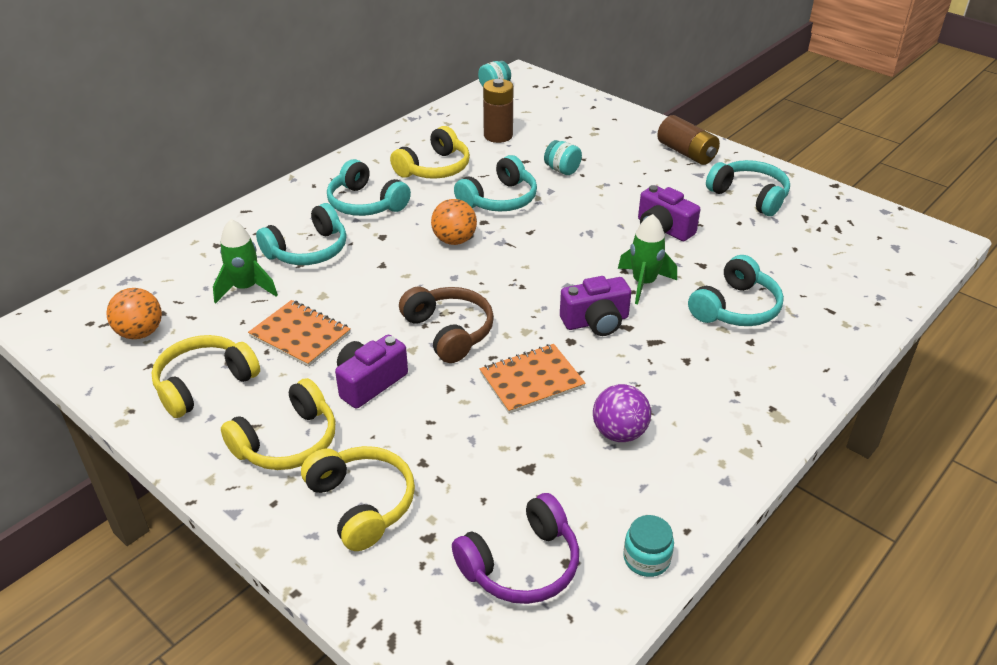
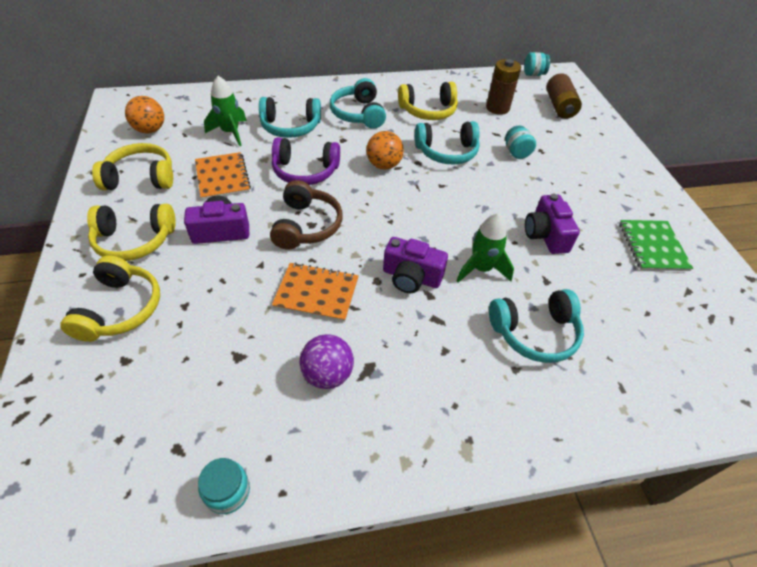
camera: 35 degrees right, 10 degrees up
purple headphones [452,493,579,604] -> purple headphones moved to [272,137,340,185]
brown battery [657,115,720,165] -> brown battery moved to [546,73,582,119]
turquoise headphones [706,160,790,216] -> green notebook [619,220,693,271]

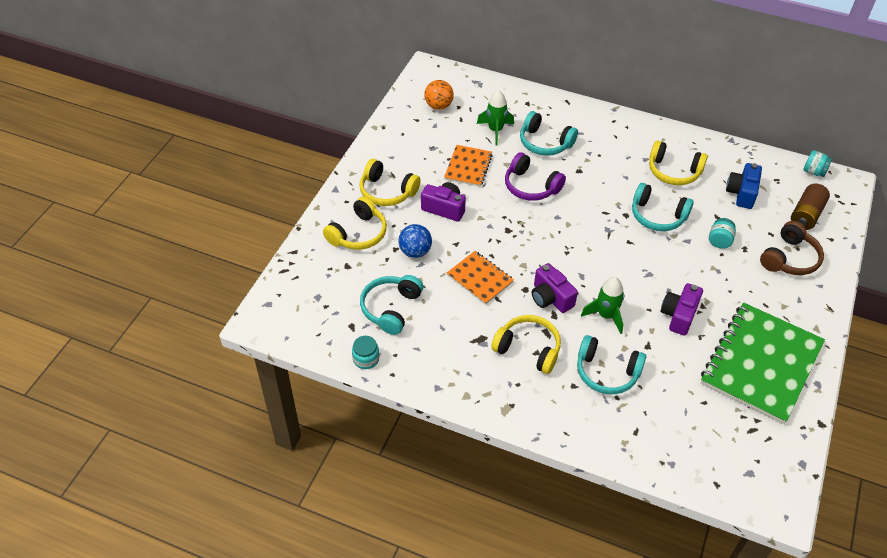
camera: 35 degrees right, 0 degrees up
yellow headphones [92,143,173,190] -> yellow headphones moved to [491,315,561,374]
brown headphones [270,180,343,249] -> brown headphones moved to [760,221,824,275]
purple ball [300,334,354,389] -> none
turquoise headphones [330,78,386,129] -> turquoise headphones moved to [360,275,423,335]
orange ball [366,131,404,170] -> none
brown battery [486,59,521,115] -> blue camera [726,163,762,209]
green notebook [619,220,693,271] -> green notebook [701,303,825,424], size x1.97
none -> blue ball [399,224,432,258]

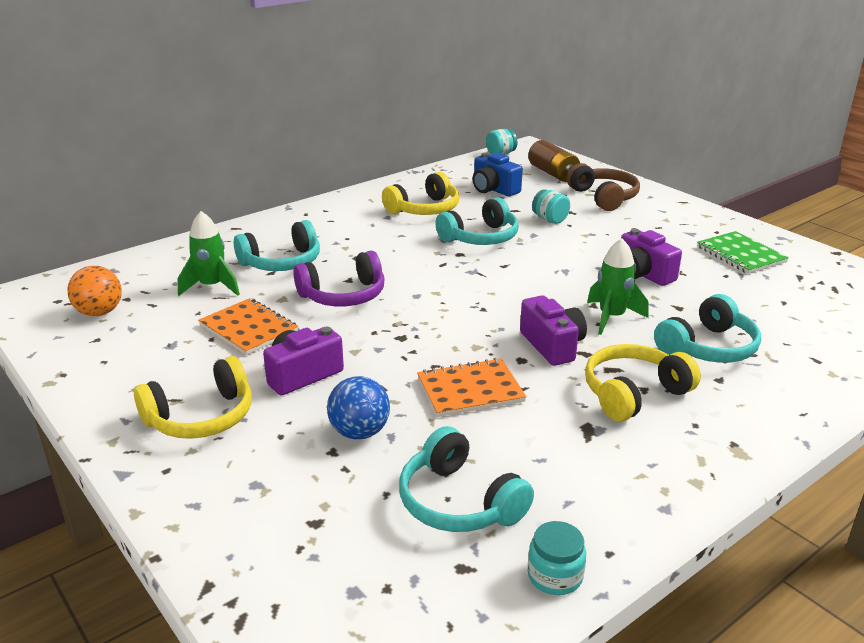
camera: 60 degrees left, 20 degrees down
yellow headphones [323,197,387,250] -> none
purple camera [532,263,578,313] -> purple camera turned 105 degrees counterclockwise [520,295,587,366]
green notebook [701,303,825,424] -> green notebook [697,231,789,274], size x0.51

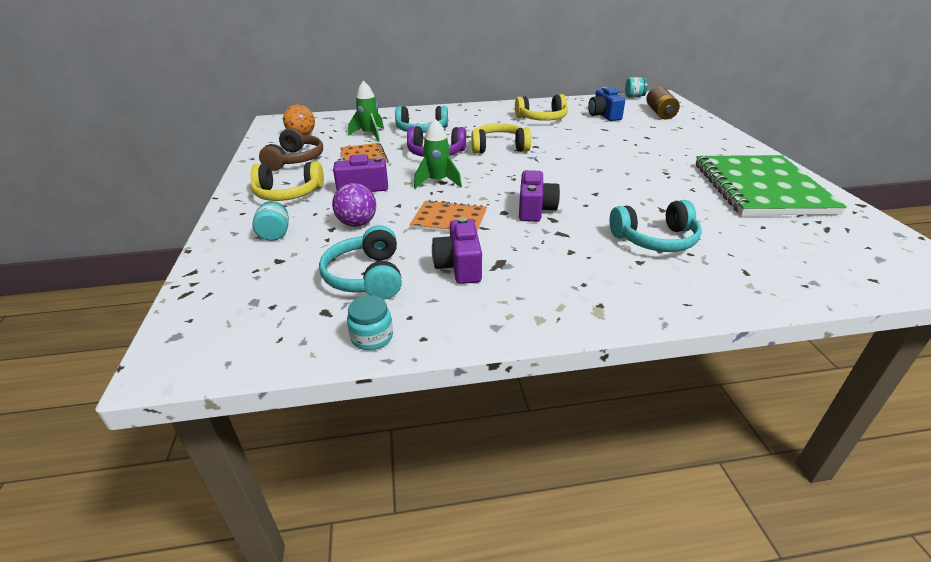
camera: 30 degrees right, 5 degrees up
blue ball [327,376,390,439] -> purple ball [332,183,376,227]
turquoise headphones [435,197,519,245] -> none
turquoise jar [532,189,570,224] -> turquoise jar moved to [252,201,289,241]
brown headphones [567,163,640,211] -> brown headphones moved to [259,128,323,171]
yellow headphones [585,344,701,422] -> yellow headphones moved to [471,123,531,154]
green rocket [587,238,649,335] -> green rocket moved to [414,119,462,189]
purple camera [621,228,682,286] -> purple camera moved to [432,217,482,284]
green notebook [697,231,789,274] -> green notebook [696,155,847,215], size x1.97

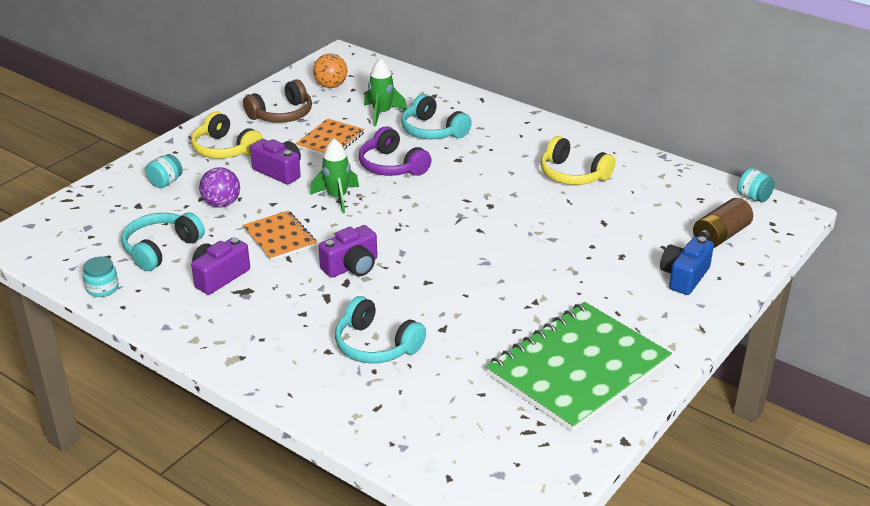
camera: 45 degrees right, 0 degrees up
yellow headphones [471,123,531,154] -> none
blue camera [588,87,625,121] -> blue camera moved to [660,236,714,295]

